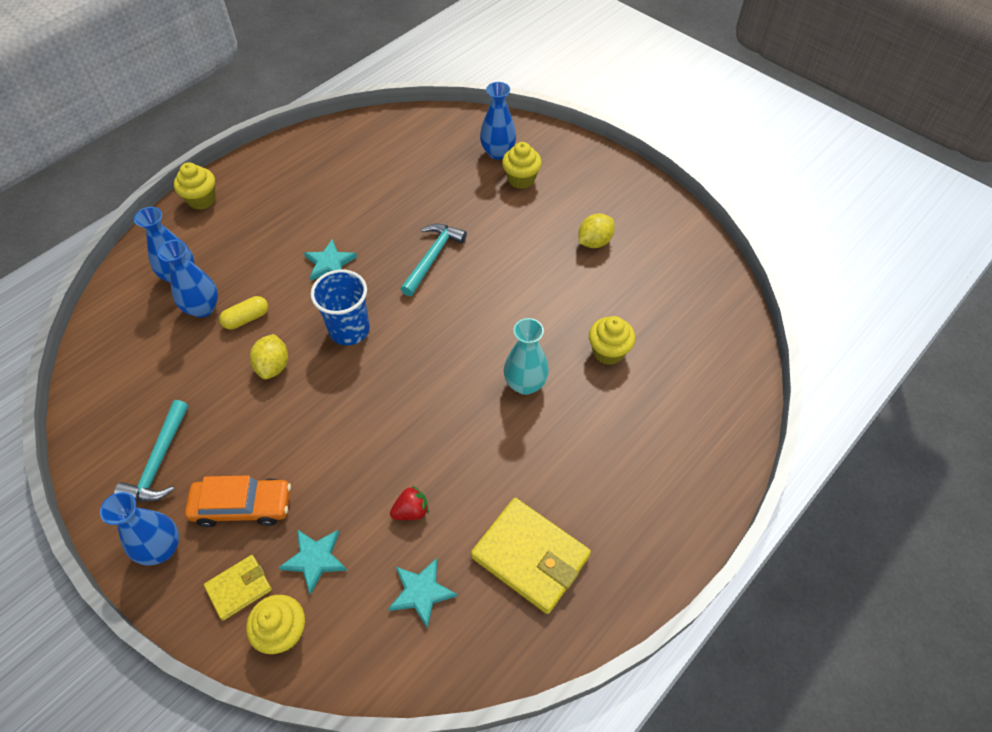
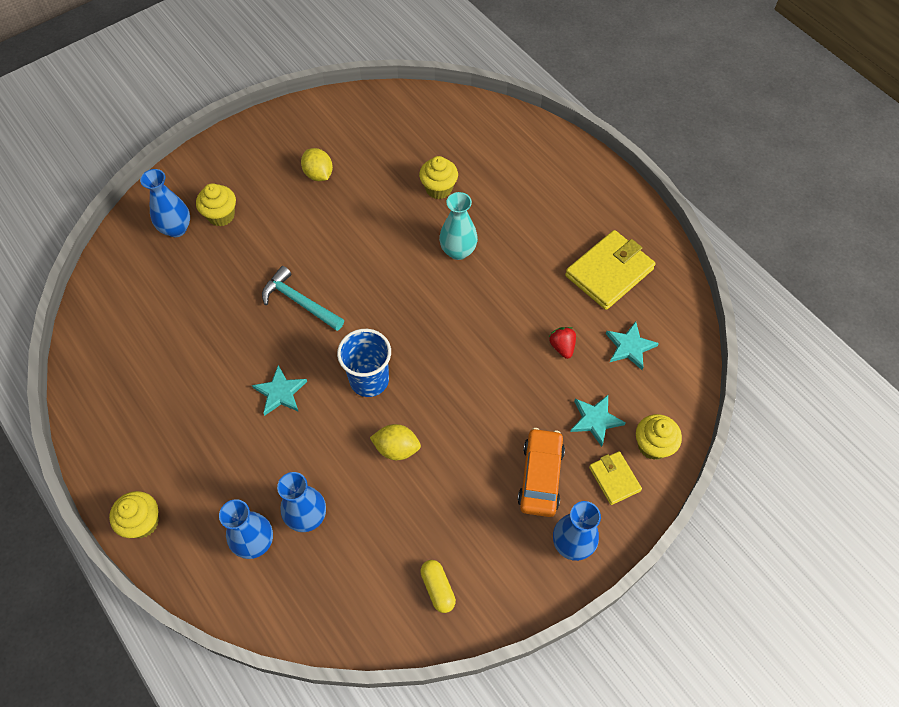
camera: 80 degrees left, 5 degrees up
turquoise hammer [114,400,188,502] -> none
yellow capsule [219,296,268,330] -> yellow capsule moved to [420,560,456,613]

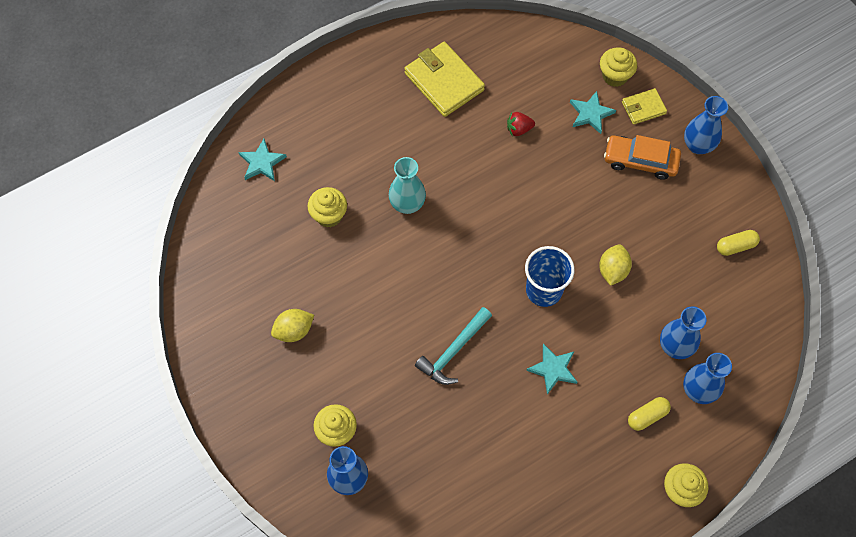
camera: 85 degrees left, 5 degrees up
turquoise star [606,321,659,370] -> turquoise star moved to [238,139,287,181]
none -> yellow capsule [628,397,671,431]

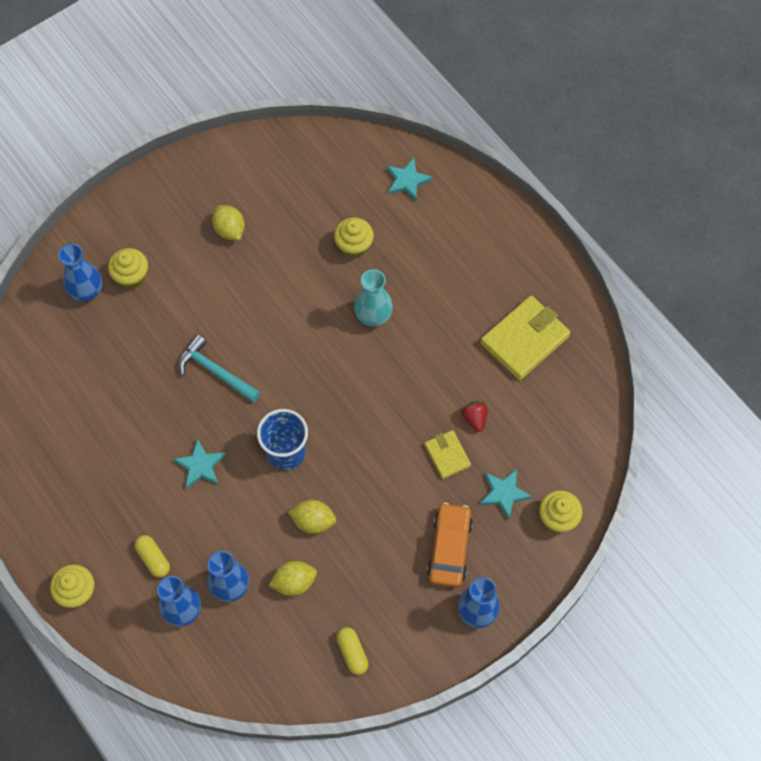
camera: 85 degrees right, 0 degrees up
yellow wallet [622,88,667,125] -> yellow wallet moved to [425,430,471,479]
none -> yellow lemon [269,561,317,596]

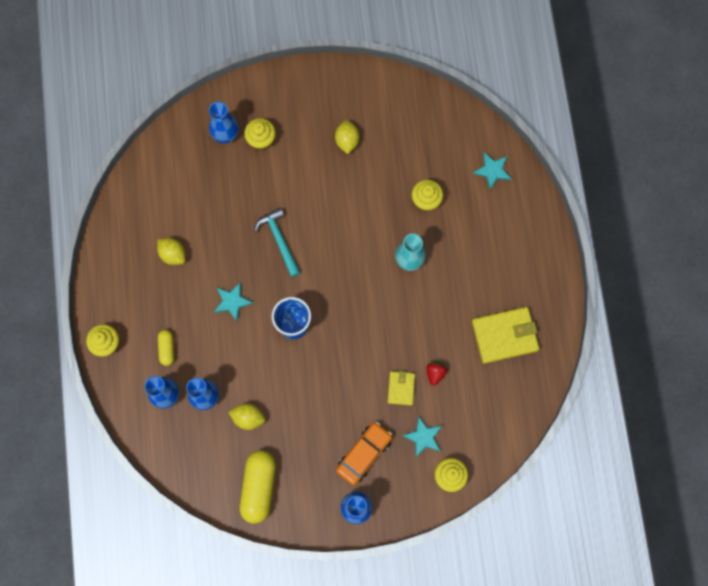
camera: 30 degrees right, 10 degrees up
yellow lemon [288,500,336,534] -> yellow lemon moved to [157,238,186,265]
yellow capsule [336,627,368,675] -> yellow capsule [240,450,276,524], size x1.92

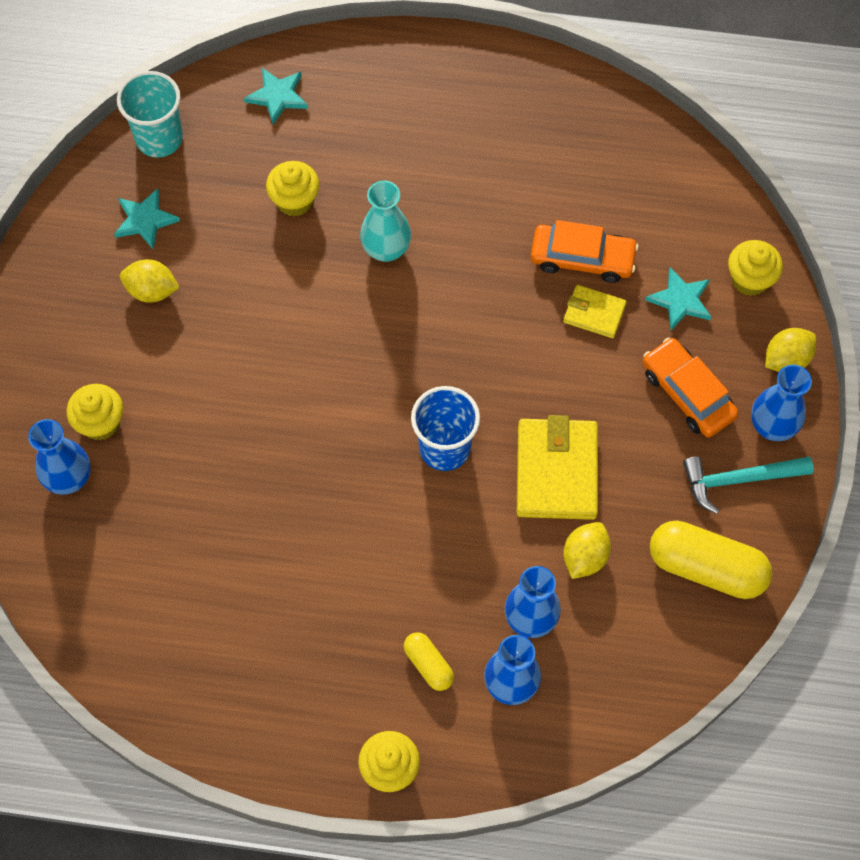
camera: 75 degrees left, 10 degrees down
yellow lemon [157,238,186,265] -> yellow lemon moved to [765,328,817,372]
yellow capsule [158,330,174,366] -> yellow capsule turned 45 degrees clockwise [404,632,454,691]
turquoise star [214,282,254,321] -> turquoise star moved to [114,188,180,249]
turquoise hammer [254,207,301,277] -> turquoise hammer moved to [683,456,814,514]
red strawberry [427,361,447,386] -> orange car [530,220,639,283]
yellow wallet [472,307,539,364] -> yellow wallet moved to [517,415,598,520]
none -> turquoise cup [117,71,183,158]

